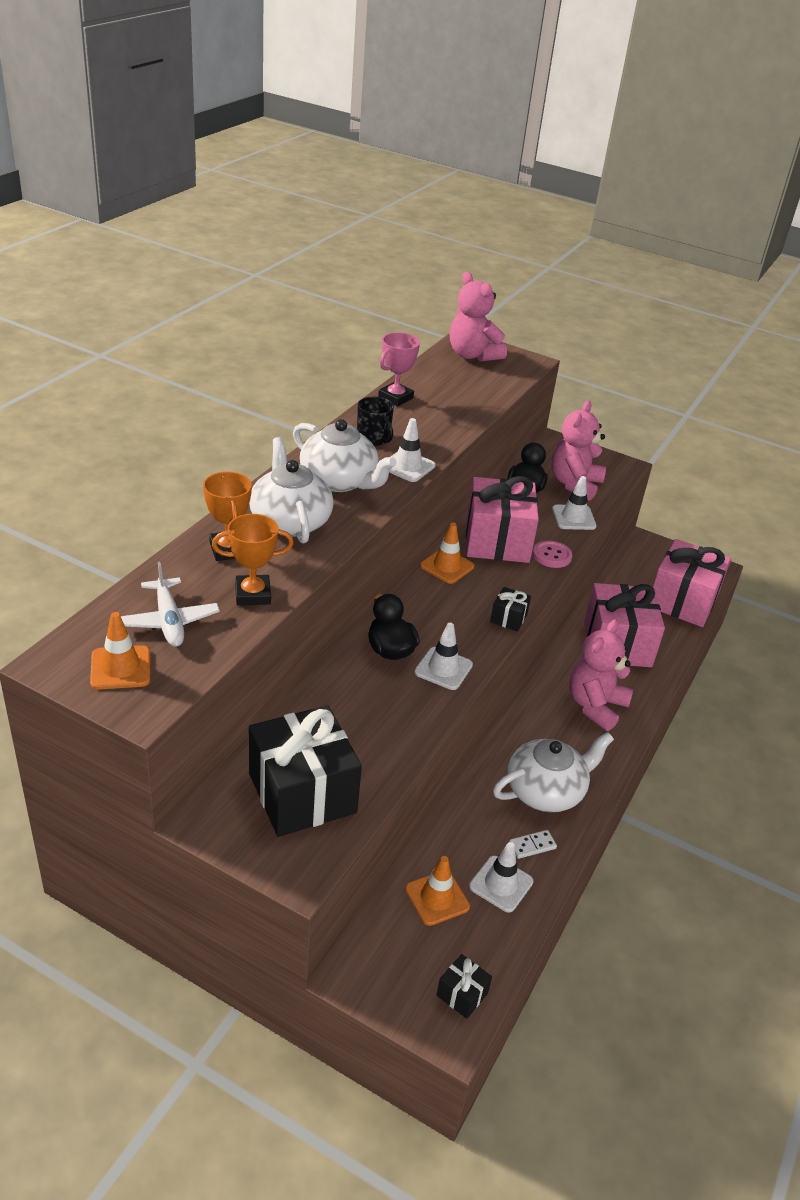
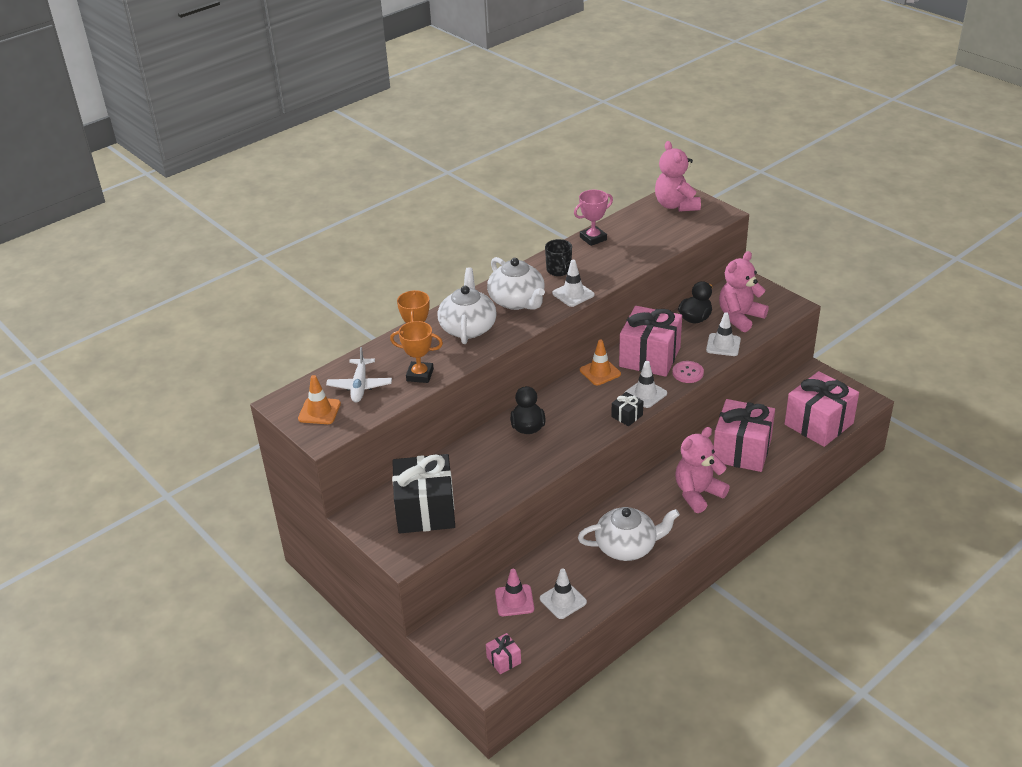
camera: 25 degrees right, 0 degrees up
orange traffic cone [405,856,470,926] -> pink traffic cone [495,569,534,616]
white traffic cone [415,623,473,690] -> white traffic cone moved to [624,361,667,408]
black gift [436,954,492,1019] -> pink gift [486,633,521,674]
white domino [509,830,557,859] -> none

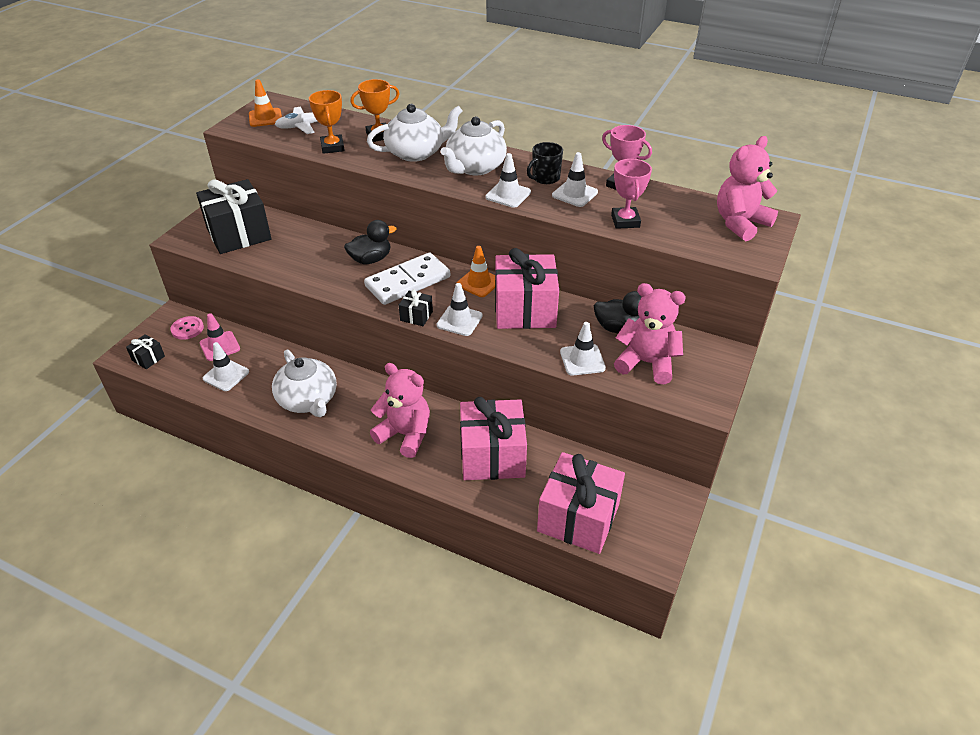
camera: 65 degrees right, 5 degrees up
pink gift [486,633,521,674] -> black gift [126,334,165,369]
pink button [672,361,704,383] -> pink button moved to [170,316,204,339]
none -> white domino [364,252,450,305]
none -> white traffic cone [552,152,598,207]
none -> pink trophy [611,159,652,229]

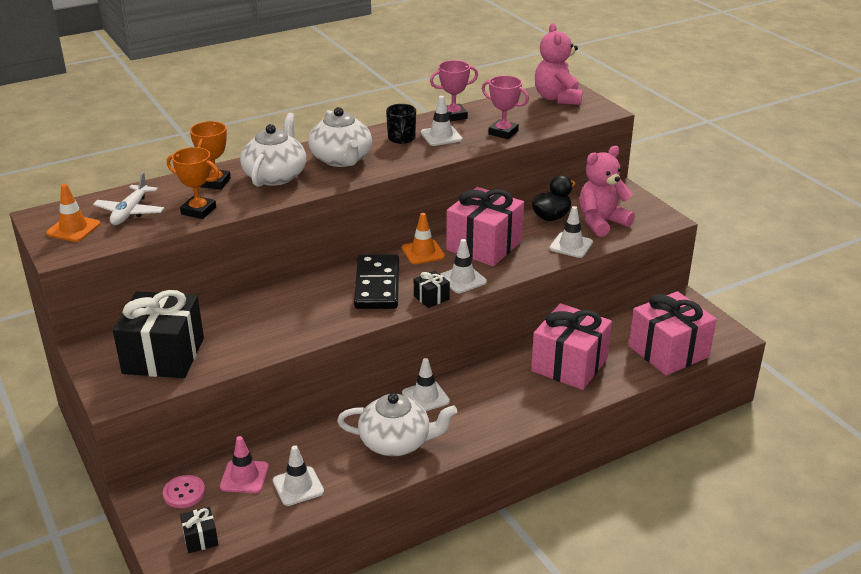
camera: 55 degrees left, 10 degrees down
black duck [344,220,396,264] -> none
white domino [364,252,450,305] -> black domino [354,254,399,309]
pink teddy bear [370,363,430,458] -> none
white traffic cone [485,153,531,208] -> white traffic cone moved to [402,358,450,411]

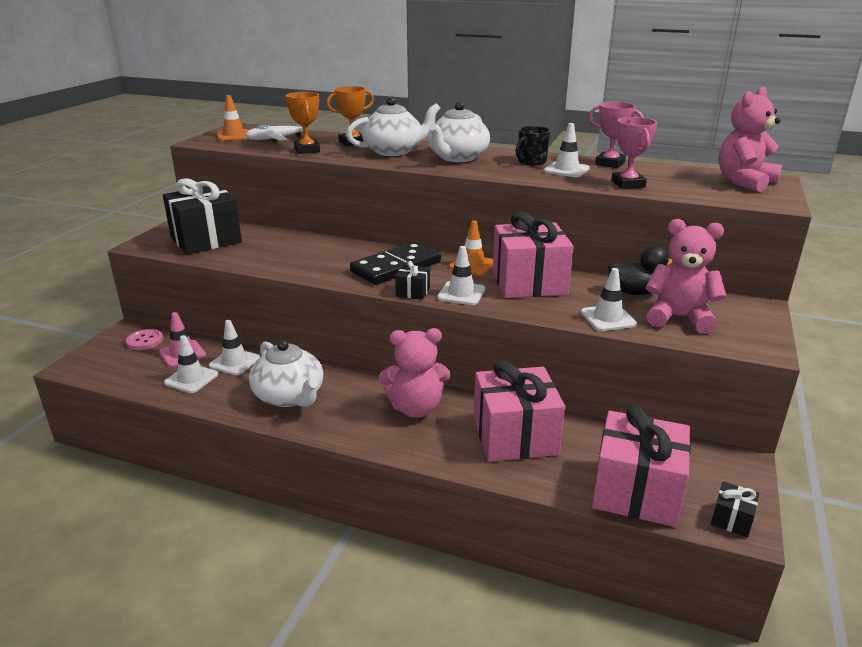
camera: 50 degrees right, 5 degrees down
black gift [180,507,218,553] -> black gift moved to [711,481,759,537]
white traffic cone [402,358,450,411] -> white traffic cone moved to [209,320,260,375]
none -> pink teddy bear [379,328,451,417]

